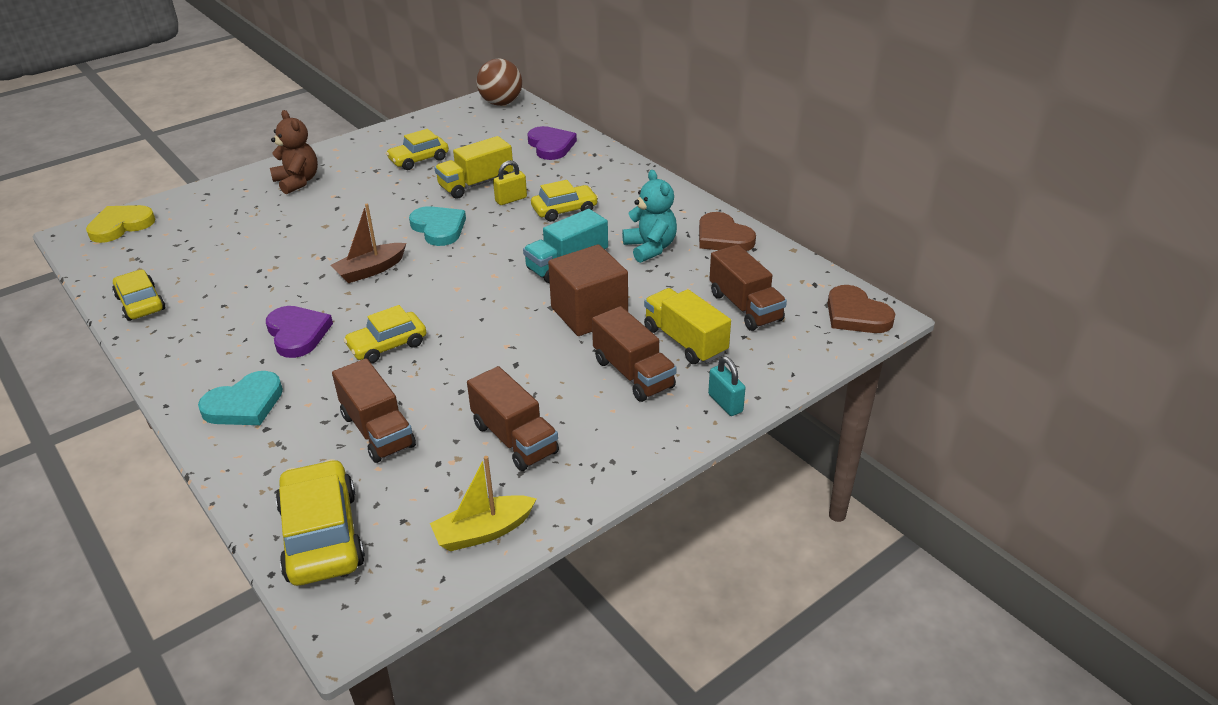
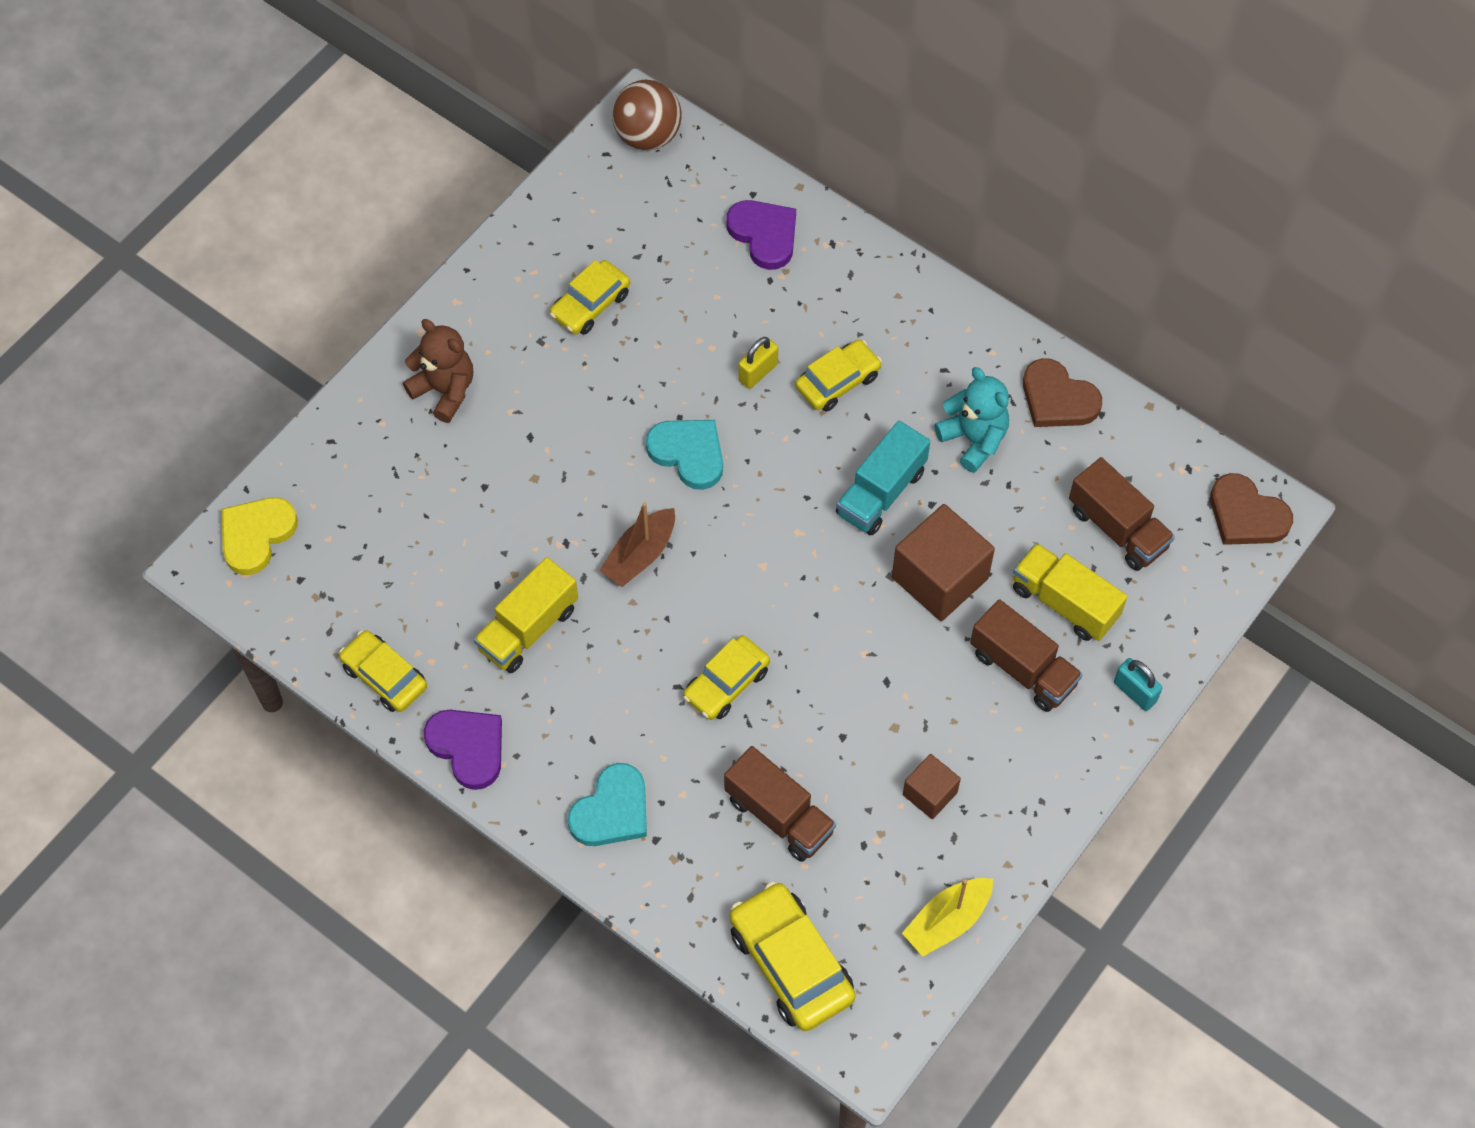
camera: 15 degrees left, 25 degrees up
purple heart [266,306,333,358] -> purple heart moved to [423,710,502,790]
yellow truck [434,136,513,199] -> yellow truck moved to [474,557,578,673]
brown truck [467,366,559,471] -> brown cube [903,754,961,819]

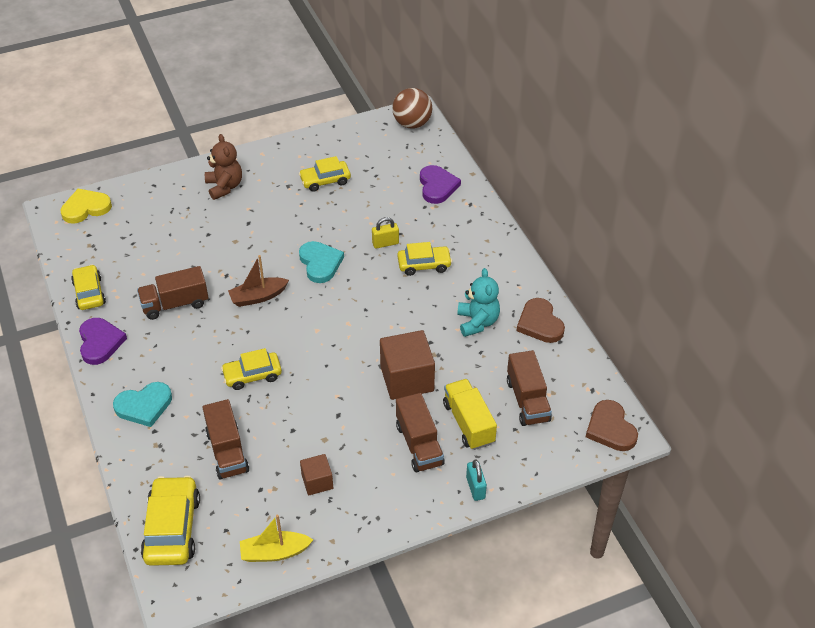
camera: 30 degrees right, 15 degrees down
yellow truck [474,557,578,673] -> brown truck [137,266,209,320]
turquoise truck [836,421,930,535] -> none

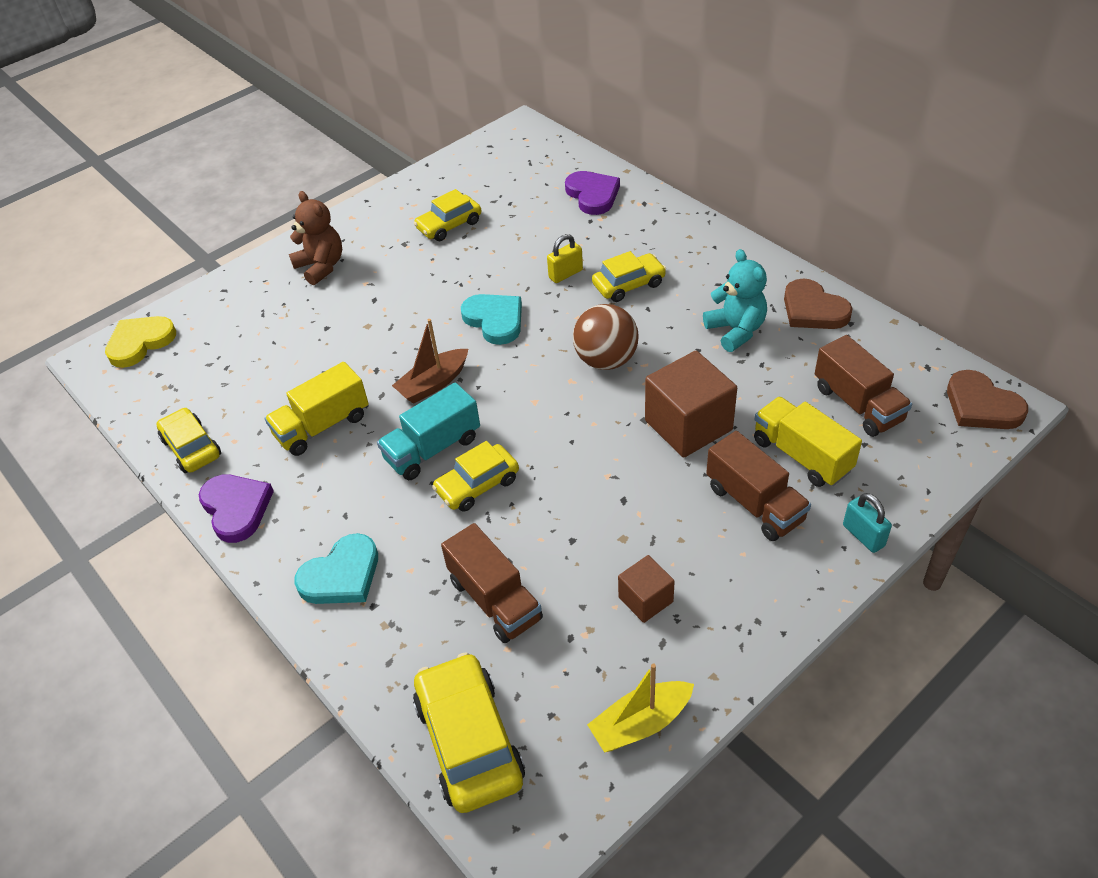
camera: 15 degrees left, 0 degrees up
brown truck [137,266,209,320] -> yellow truck [264,362,369,456]
brown ball [392,88,432,129] -> brown ball moved to [573,304,639,370]
none -> turquoise truck [377,382,480,480]

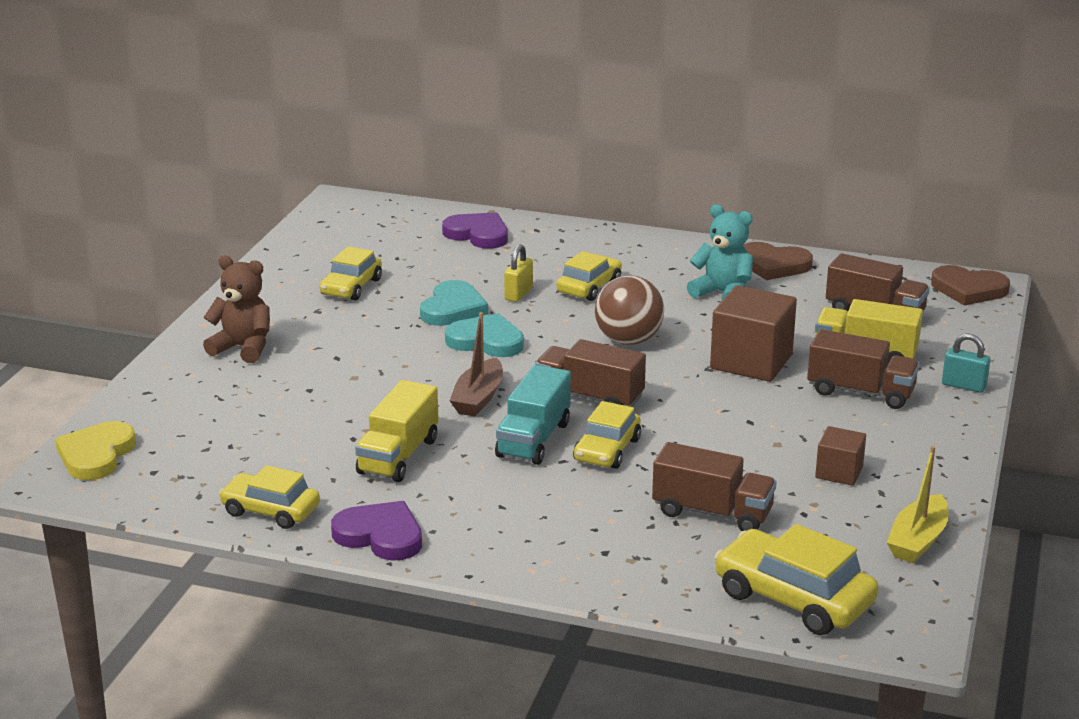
camera: 35 degrees left, 20 degrees down
turquoise heart [294,533,378,604] -> turquoise heart moved to [420,280,488,326]
none -> brown truck [535,339,646,407]

